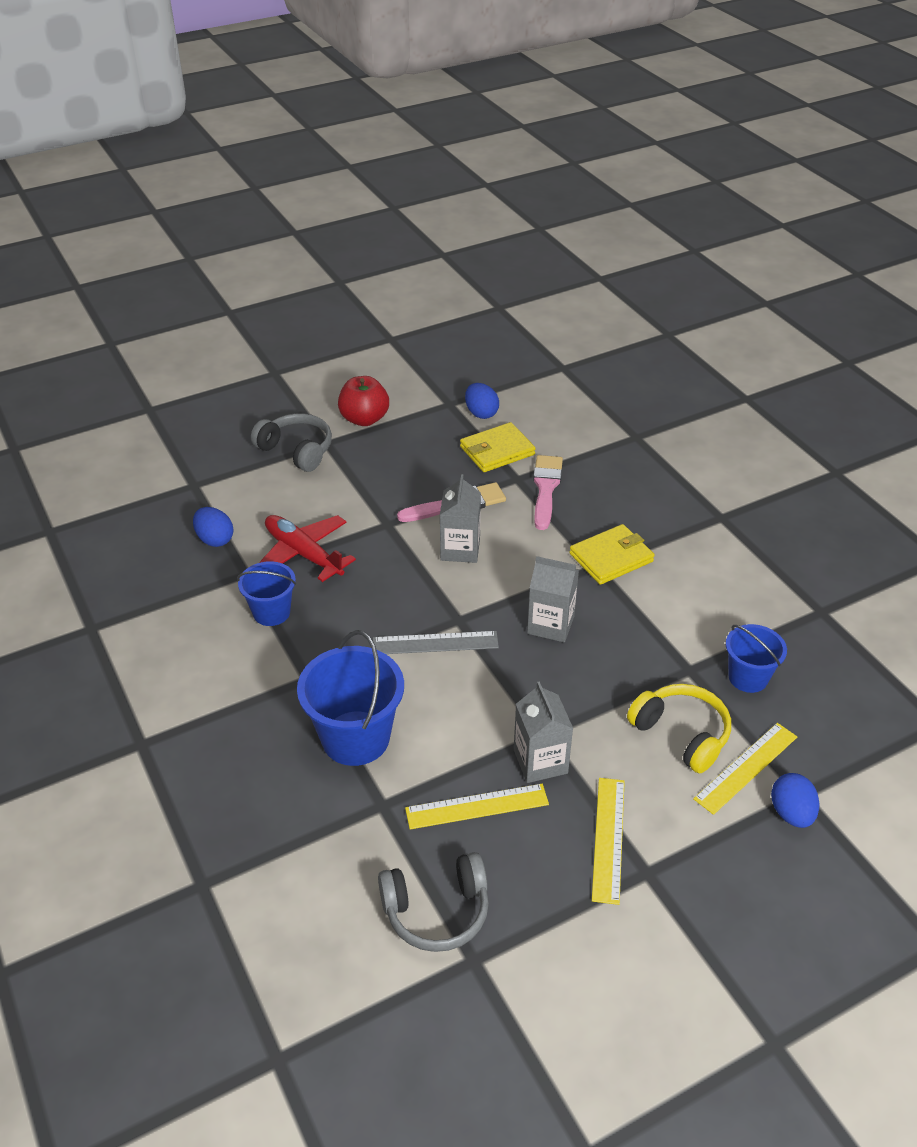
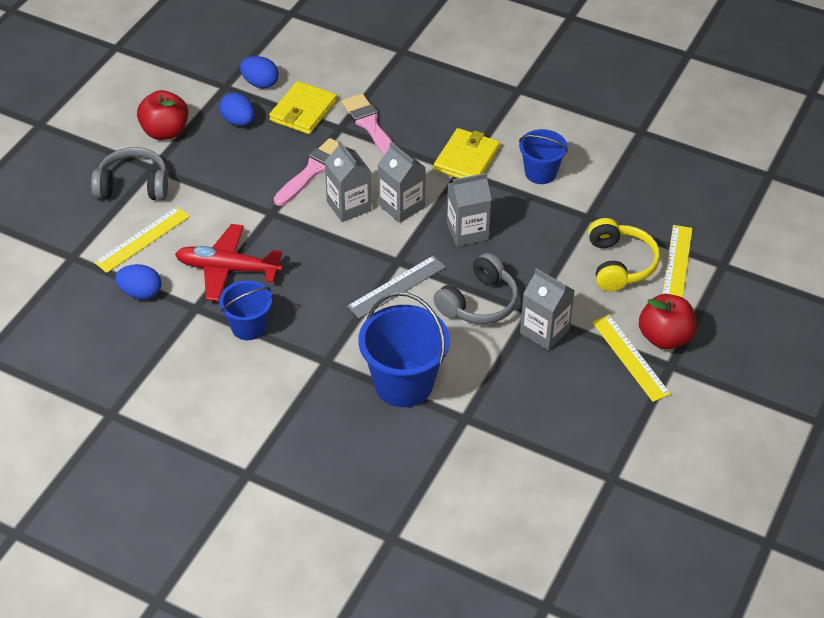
camera: 35 degrees left, 5 degrees up
grey headphones [378,852,489,952] -> grey headphones moved to [433,253,519,324]
yellow ruler [405,784,549,829] -> yellow ruler moved to [94,207,190,273]
yellow headphones [627,684,731,773] -> yellow headphones turned 75 degrees clockwise [588,218,660,291]
blue bucket [726,624,787,693] -> blue bucket moved to [519,129,568,184]
blue egg [771,773,819,828] -> blue egg moved to [219,93,255,126]
none -> grey carton [378,142,426,223]
none -> red apple [639,294,696,349]

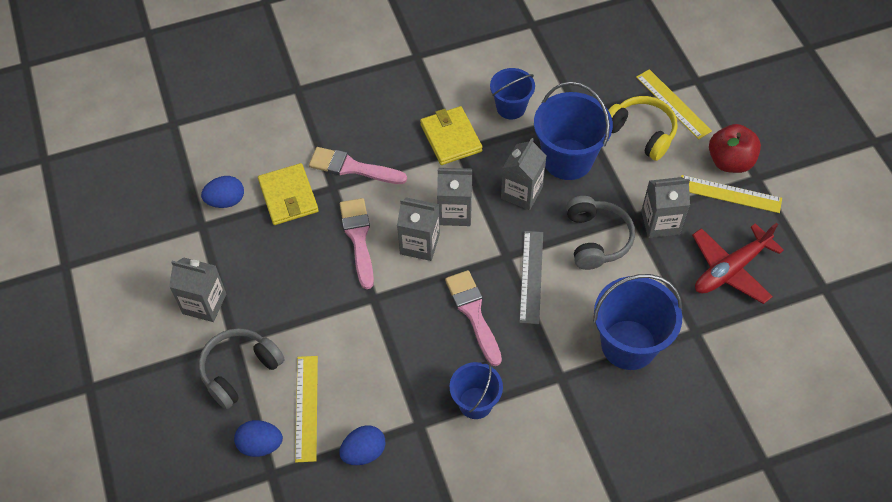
camera: 45 degrees left, 10 degrees up
red apple [137,90,188,140] -> grey carton [169,257,226,322]
red plane [175,224,283,301] -> red plane moved to [692,223,784,304]
blue egg [219,93,255,126] -> blue egg moved to [234,420,283,457]
none -> pink brush [445,270,502,366]
none -> blue bucket [534,82,613,180]

